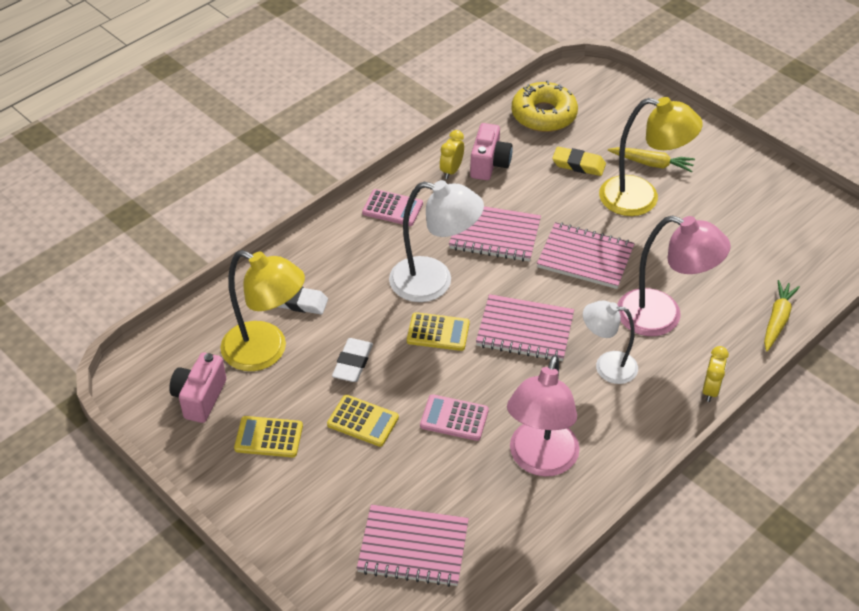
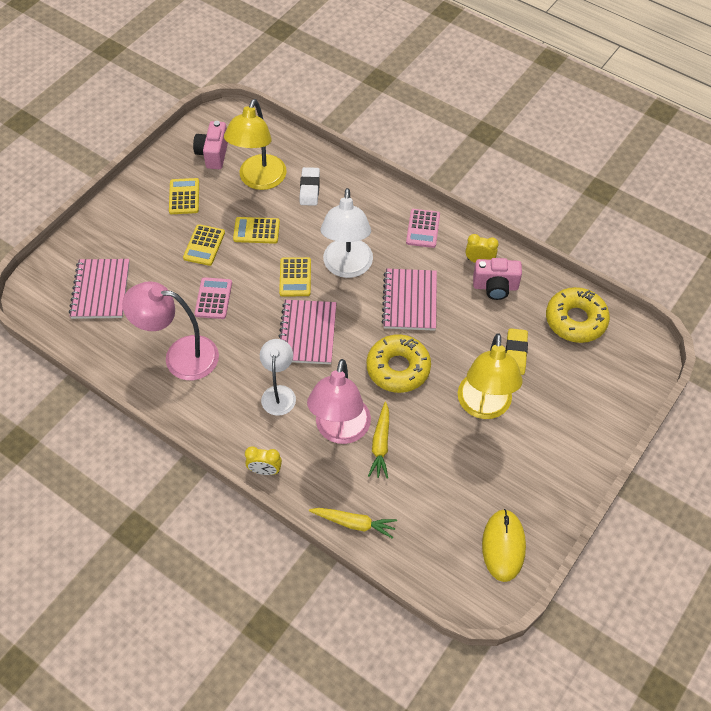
camera: 80 degrees right, 10 degrees up
pink camera [169,353,226,423] -> pink camera turned 90 degrees counterclockwise [193,121,228,169]
white eraser [332,338,373,382] -> yellow calculator [233,217,280,244]
pink notebook [537,222,635,289] -> yellow donut [367,334,431,393]
yellow carrot [608,147,695,172] -> yellow carrot moved to [368,402,389,479]
none -> yellow mouse [482,509,526,582]

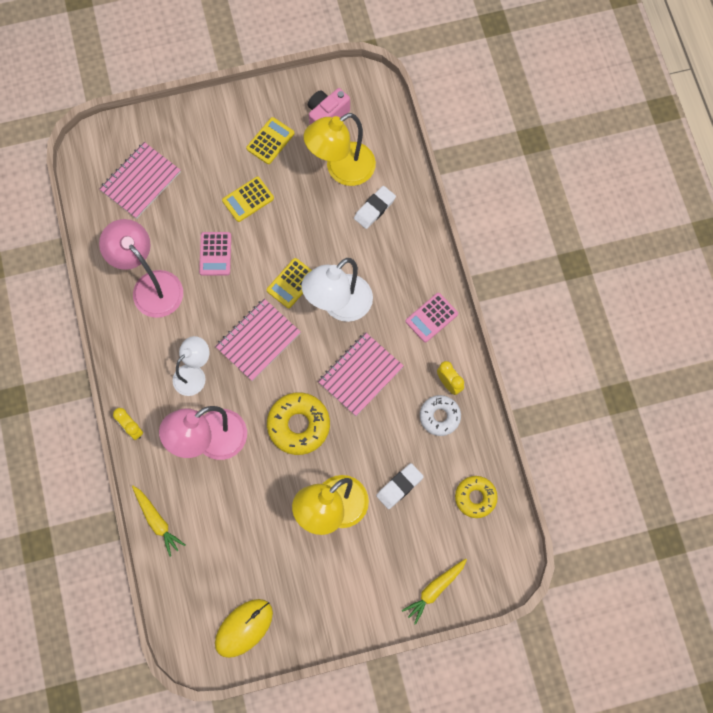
camera: 40 degrees right, 15 degrees up
pink calculator [194,277,232,319] -> pink calculator turned 135 degrees clockwise [199,232,231,275]
yellow calculator [233,217,280,244] -> none
yellow carrot [368,402,389,479] -> yellow carrot moved to [402,559,467,625]
pink camera [473,258,522,300] -> white donut [420,395,461,436]
yellow eraser [506,328,528,375] -> white eraser [376,463,424,509]
yellow donut [546,287,610,343] -> yellow donut [455,476,498,518], size x0.66

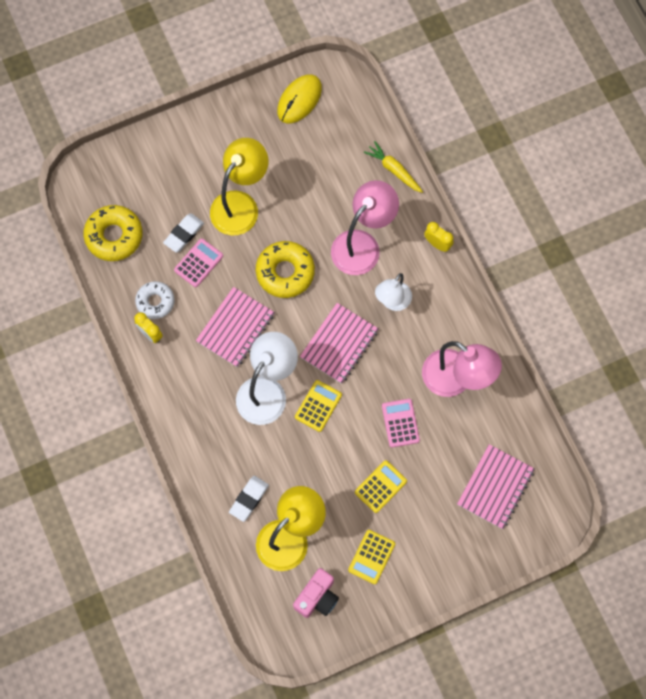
camera: 170 degrees right, 0 degrees up
yellow carrot [402,559,467,625] -> none
pink calculator [406,293,458,342] -> pink calculator moved to [174,238,223,287]
yellow donut [455,476,498,518] -> yellow donut [83,205,142,261], size x1.52

